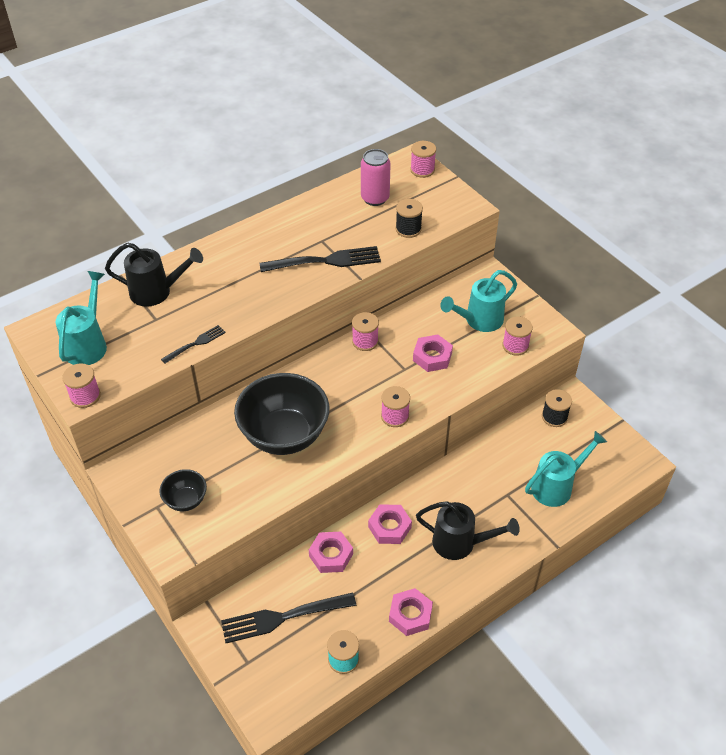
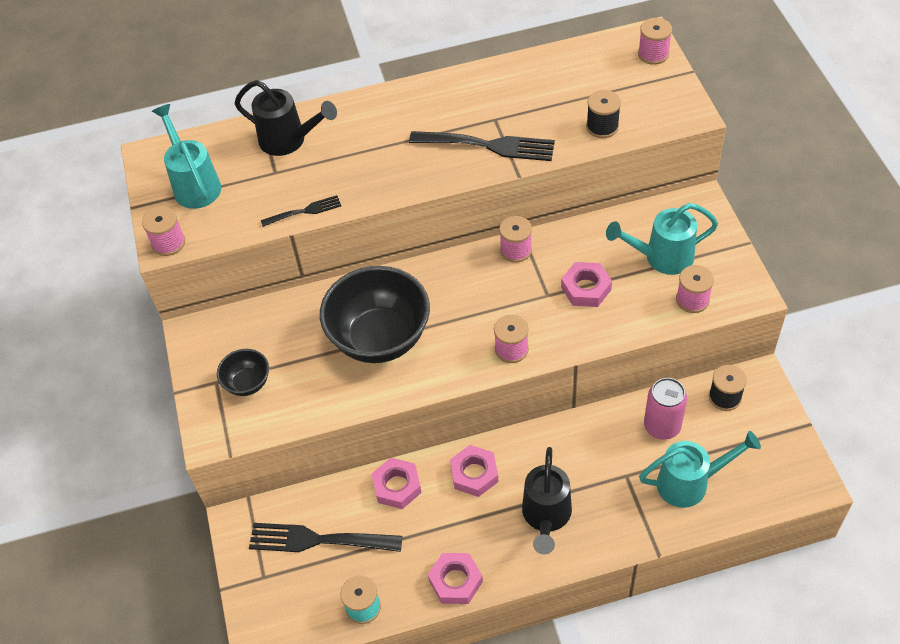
camera: 25 degrees right, 5 degrees up
turquoise watering can [55,271,107,365] -> turquoise watering can turned 60 degrees counterclockwise [152,104,221,209]
pink can [361,149,391,206] -> pink can moved to [644,378,687,440]
black watering can [416,501,520,560] -> black watering can turned 60 degrees clockwise [522,447,572,554]

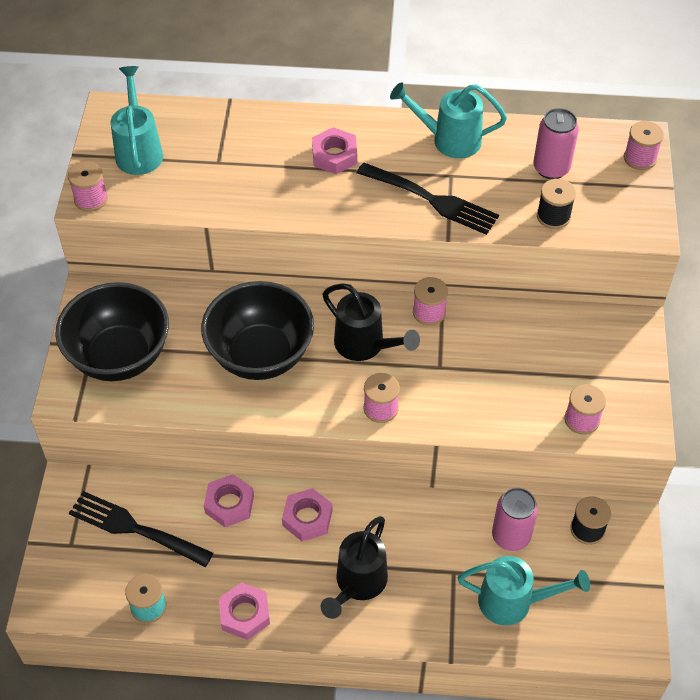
camera: 15 degrees right, 0 degrees up
black bowl [217,349,269,396] -> black bowl [55,282,169,381], size x2.10
black watering can [235,80,337,156] -> black watering can moved to [322,283,420,361]
black fork [261,195,341,227] -> none
pink nut [561,262,612,307] -> pink nut moved to [312,127,357,174]
turquoise watering can [606,203,718,275] -> turquoise watering can moved to [390,82,507,158]
none -> pink can [533,108,579,179]

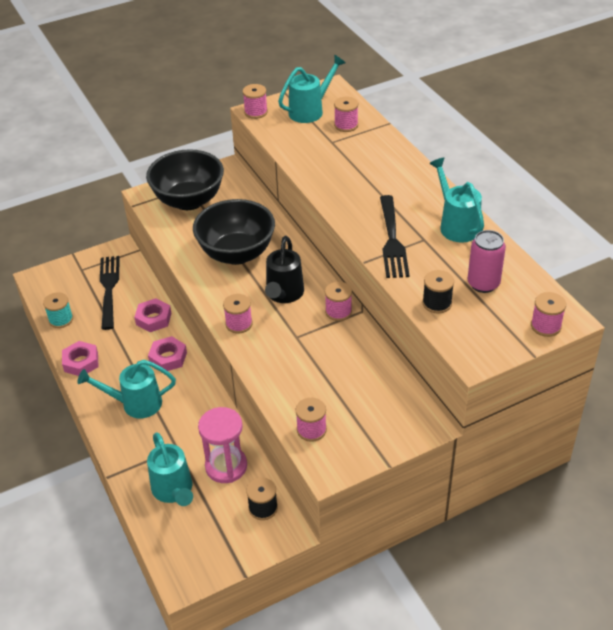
camera: 60 degrees right, 10 degrees down
pink nut [312,127,357,174] -> none
black watering can [321,516,388,619] -> turquoise watering can [77,360,176,418]
pink can [492,488,538,551] -> pink hourglass [198,407,247,483]
none -> pink spool [334,97,358,132]

